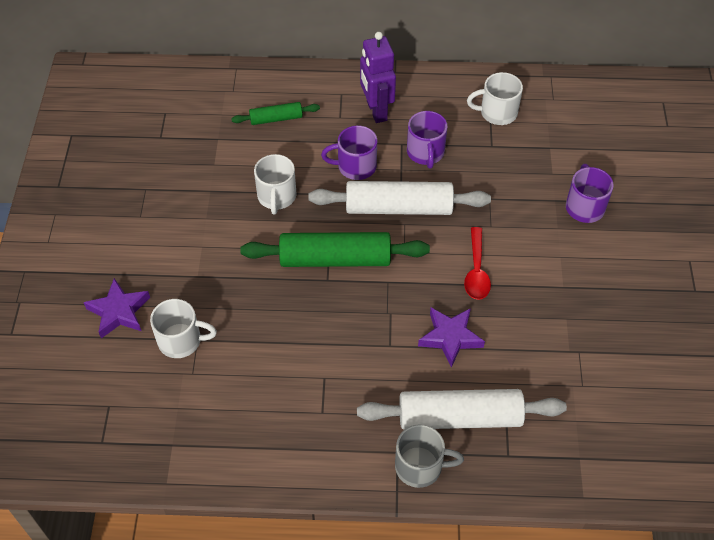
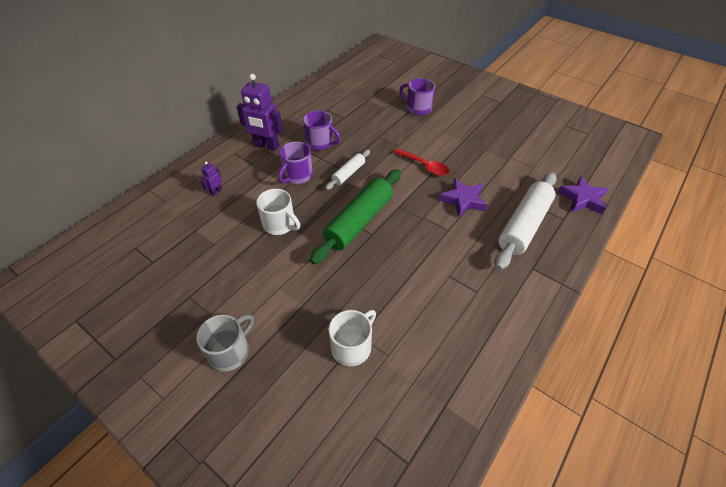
camera: 55 degrees left, 5 degrees down
purple star [83,278,150,338] -> purple star moved to [558,176,608,214]
green rolling pin [231,102,320,125] -> purple robot [201,162,222,196]
white rolling pin [308,181,491,215] -> white rolling pin [325,150,370,190], size x0.53
grey mug [395,425,464,488] -> grey mug moved to [196,314,254,372]
white mug [467,72,523,125] -> none

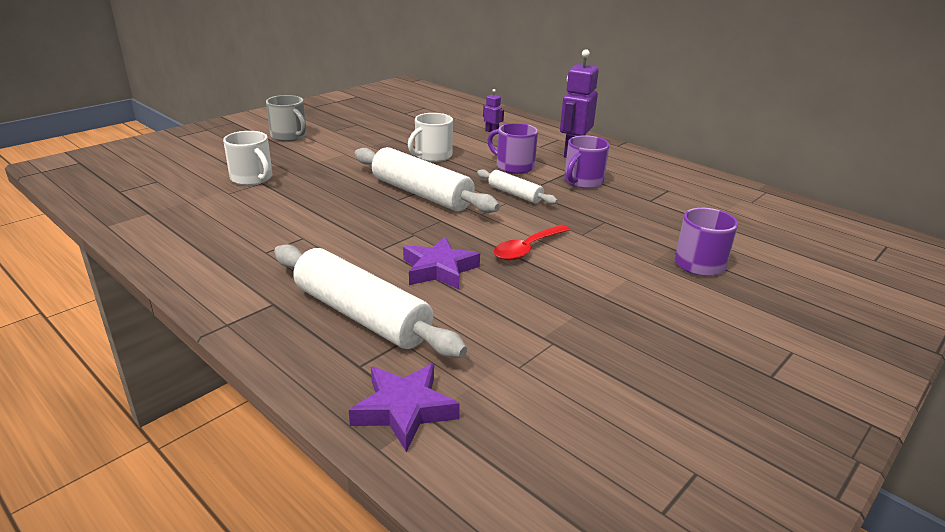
camera: 95 degrees right, 20 degrees down
green rolling pin [310,169,401,265] -> white rolling pin [355,147,500,213]

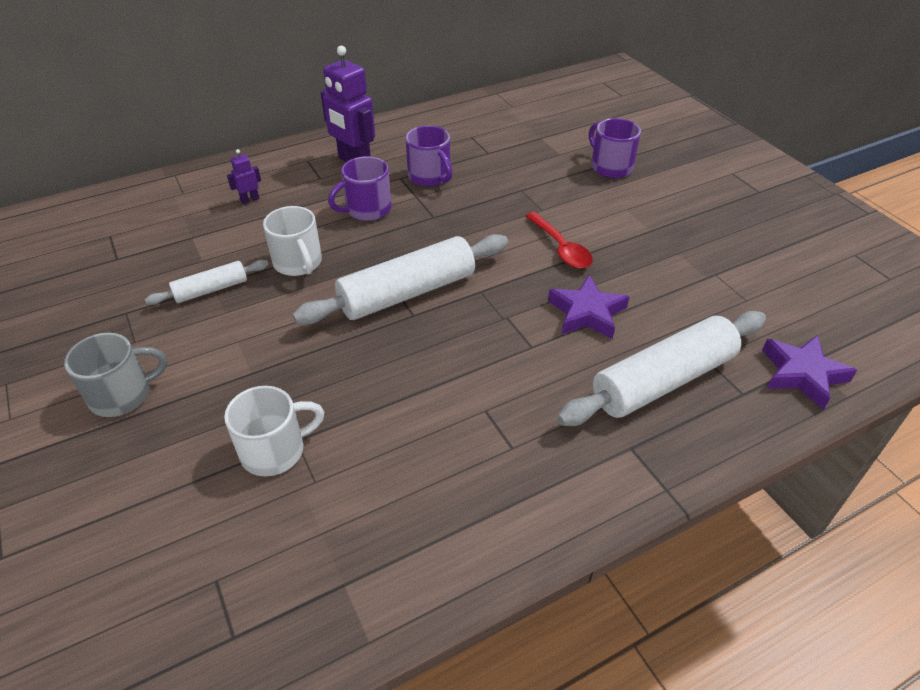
camera: 70 degrees left, 15 degrees up
white rolling pin [477,169,558,204] -> white rolling pin moved to [145,260,269,305]

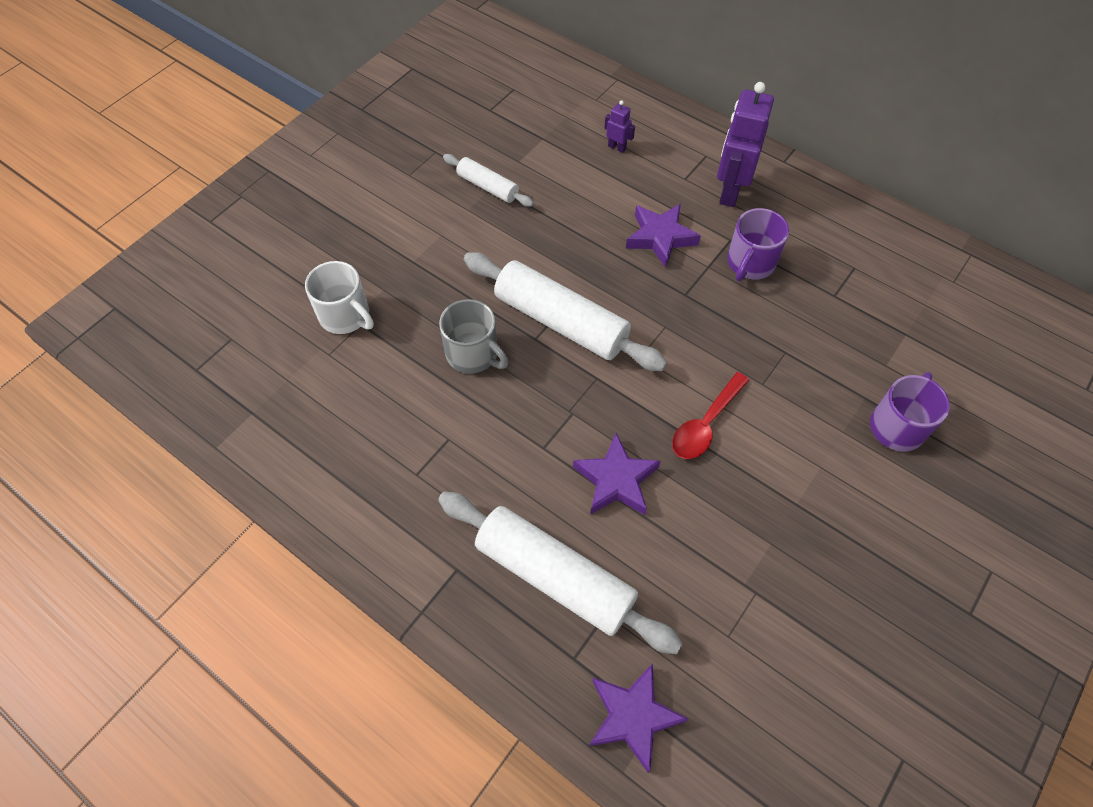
camera: 65 degrees right, 15 degrees up
grey mug [64,333,167,417] -> grey mug moved to [439,299,509,374]
white mug [263,206,322,276] -> none
purple mug [328,156,391,221] -> purple star [626,204,701,268]

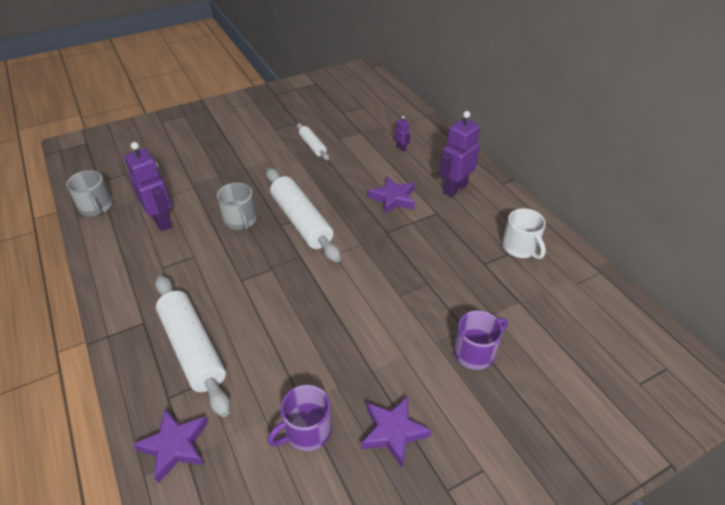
camera: 25 degrees right, 15 degrees down
white mug [305,261,374,334] -> white mug moved to [502,208,546,259]
purple star [573,433,661,515] -> purple star moved to [361,396,432,467]
red spoon [672,372,749,459] -> none
purple mug [727,208,789,281] -> purple mug moved to [267,385,332,451]
none -> grey mug [66,170,113,217]
none -> purple robot [124,142,172,231]

